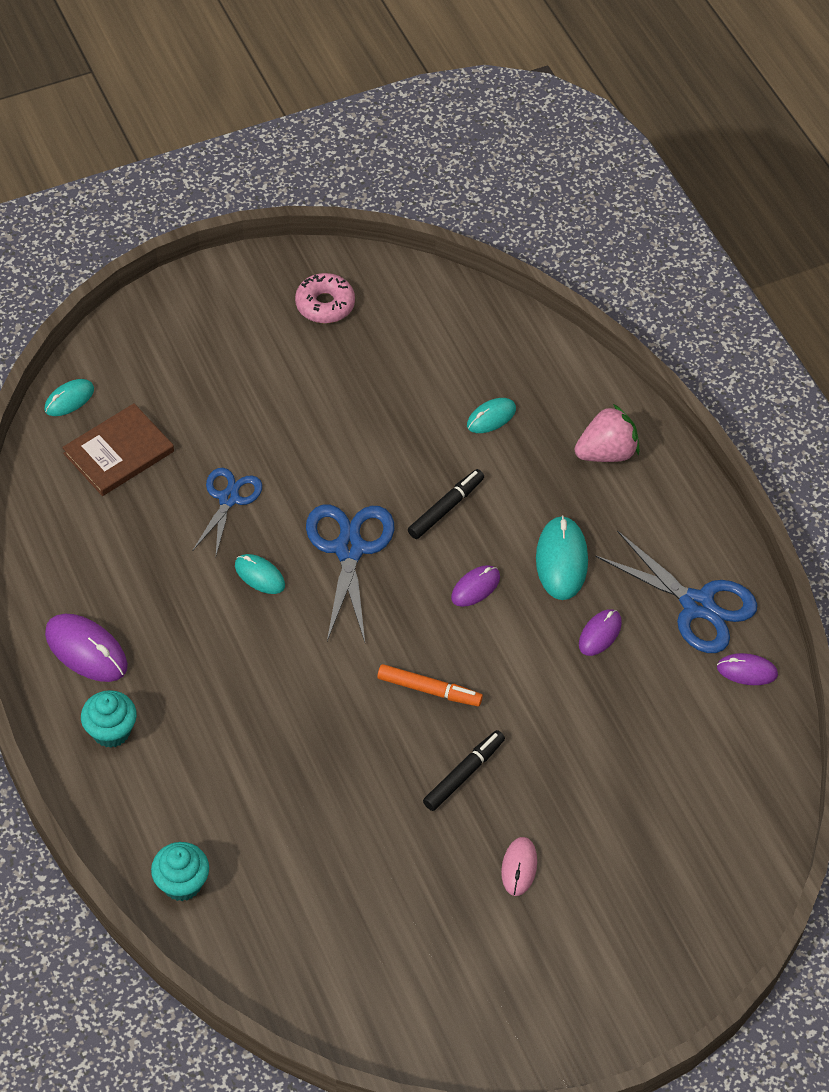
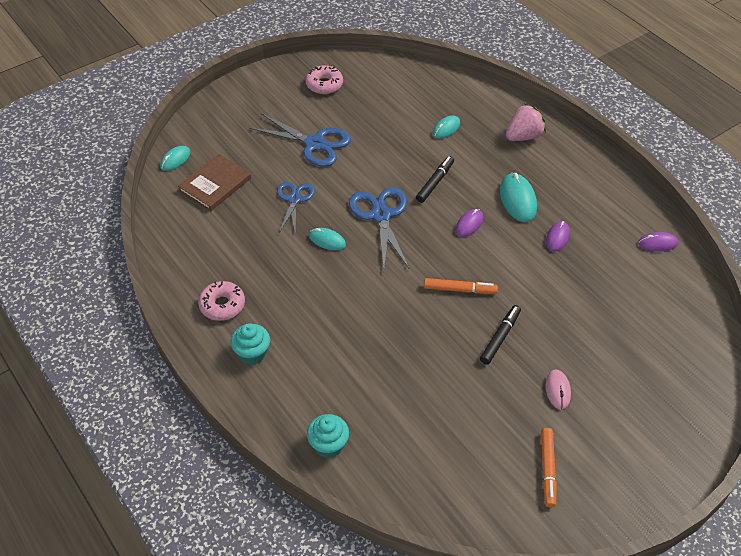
camera: 10 degrees left, 5 degrees down
purple mouse [45,614,128,682] -> pink donut [198,281,245,321]
blue scissors [595,530,758,653] -> blue scissors moved to [249,113,351,167]
none -> orange marker [541,428,557,508]

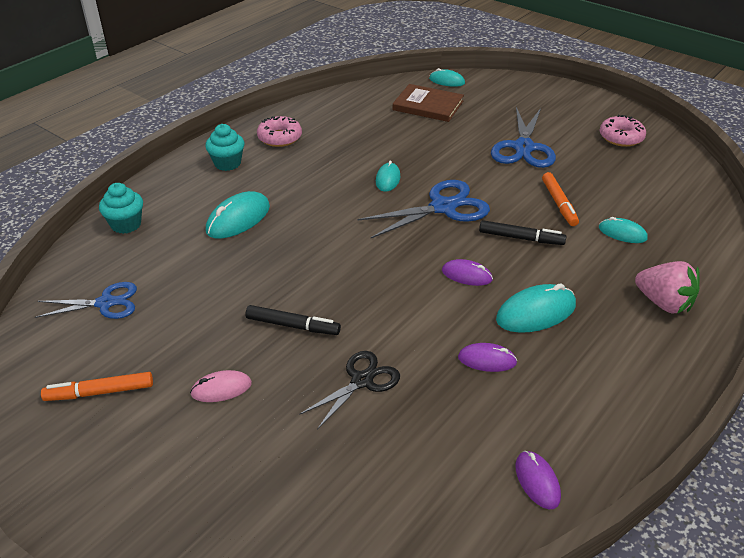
camera: 75 degrees right, 10 degrees down
blue scissors [277,182,315,233] -> blue scissors moved to [35,282,137,319]
orange marker [424,278,498,294] -> orange marker moved to [542,172,579,226]
none -> turquoise mouse [206,191,270,239]
none -> black scissors [299,351,400,430]

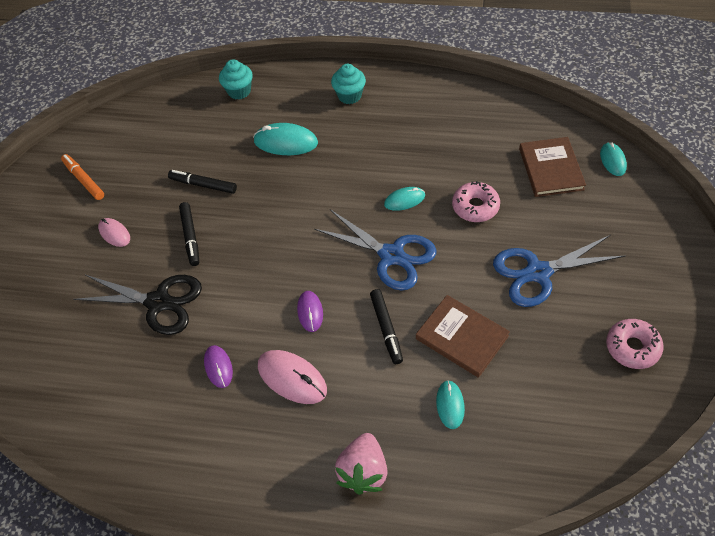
camera: 65 degrees right, 15 degrees up
blue scissors [35,282,137,319] -> none
pink donut [257,116,302,147] -> pink donut moved to [452,181,500,222]
black scissors [299,351,400,430] -> black scissors [73,274,202,335], size x1.54
turquoise mouse [496,284,576,333] -> pink mouse [258,350,327,404]
purple mouse [515,451,561,509] -> none
orange marker [542,172,579,226] -> brown book [416,295,510,378]
none -> black marker [168,170,237,194]

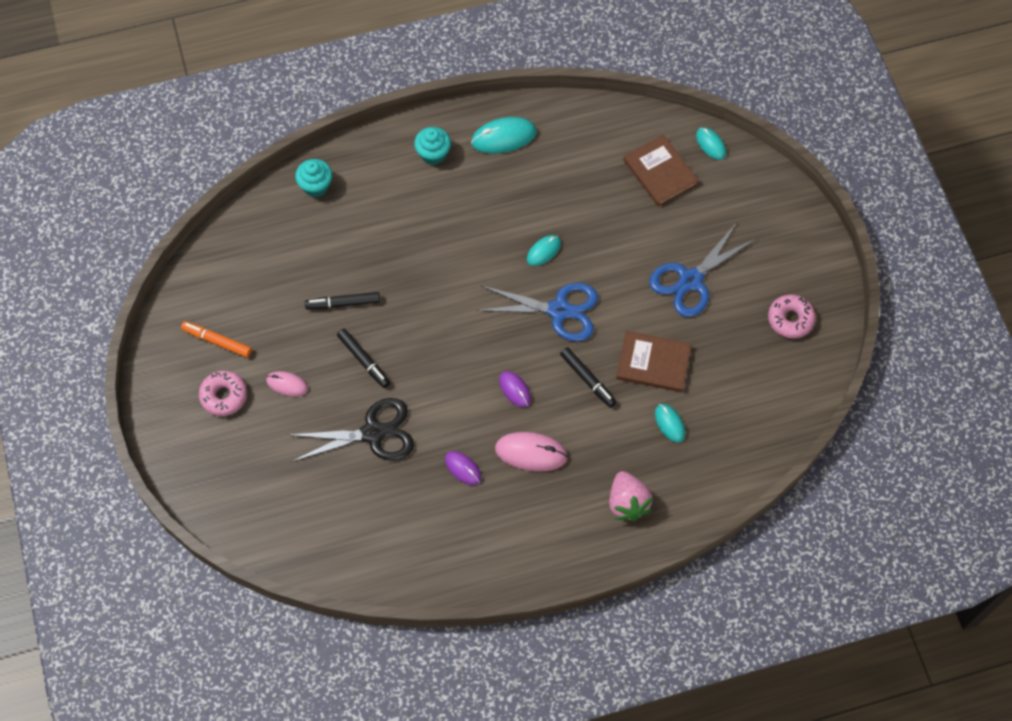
camera: 30 degrees left, 10 degrees up
turquoise mouse [253,123,318,155] -> turquoise mouse moved to [471,117,536,154]
pink donut [452,181,500,222] -> pink donut moved to [199,371,247,416]

